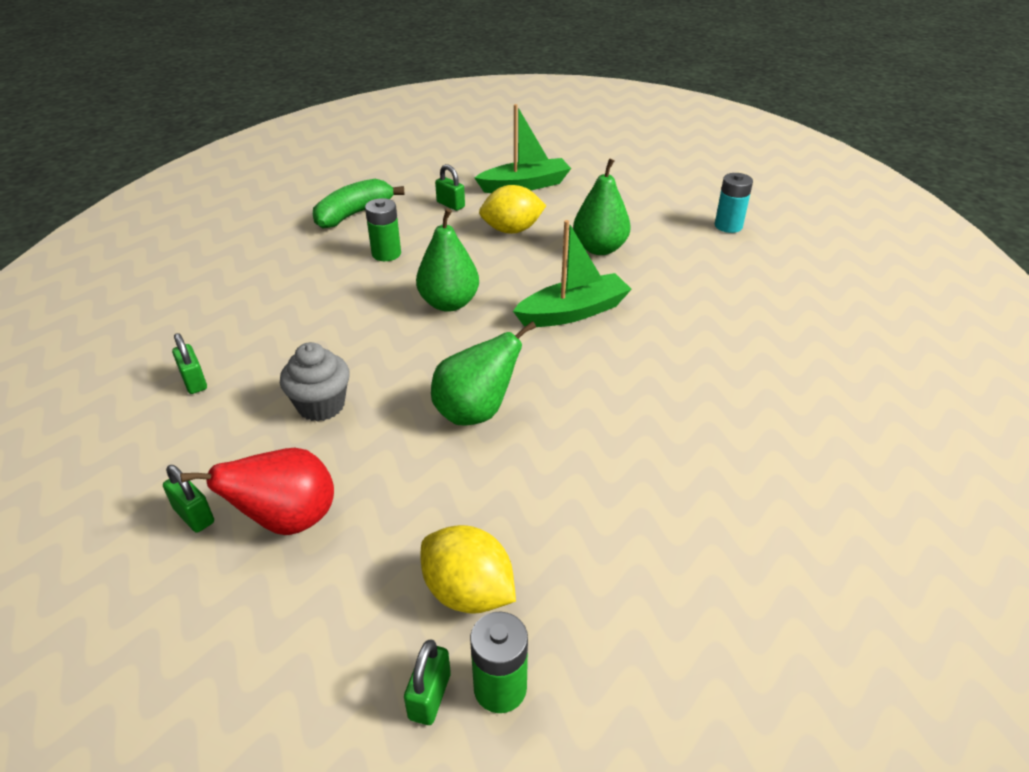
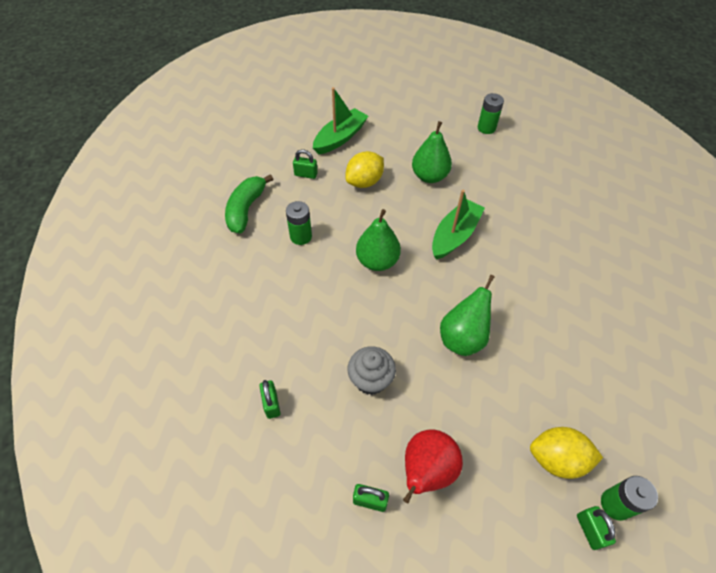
camera: 30 degrees left, 15 degrees up
green padlock [172,333,207,394] -> green padlock turned 45 degrees clockwise [259,380,281,419]
turquoise battery [715,173,753,233] -> green battery [477,93,504,134]

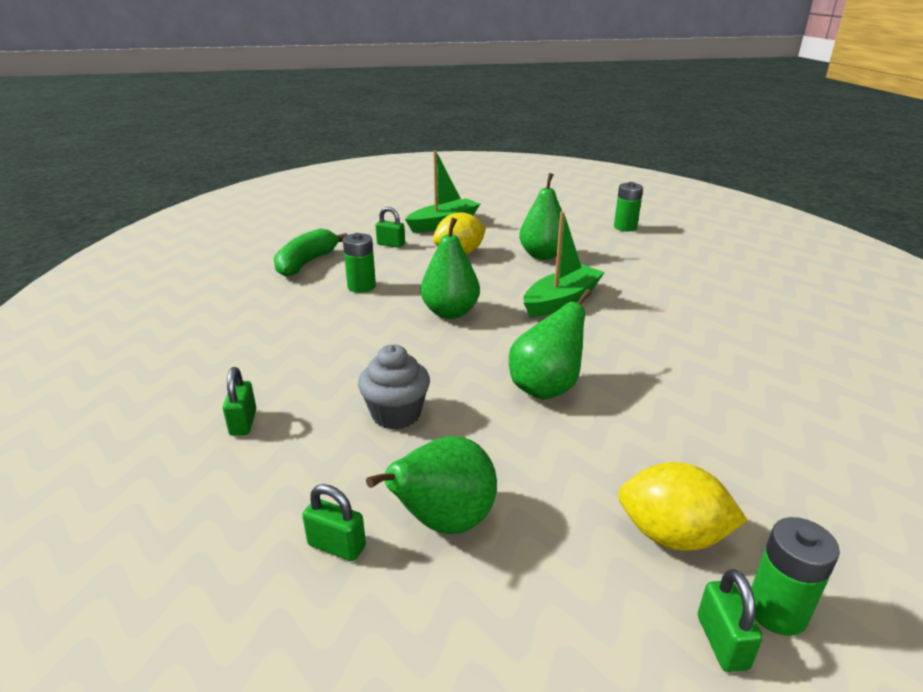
camera: 10 degrees right, 25 degrees down
red pear [403,429,463,503] -> green pear [366,436,497,534]

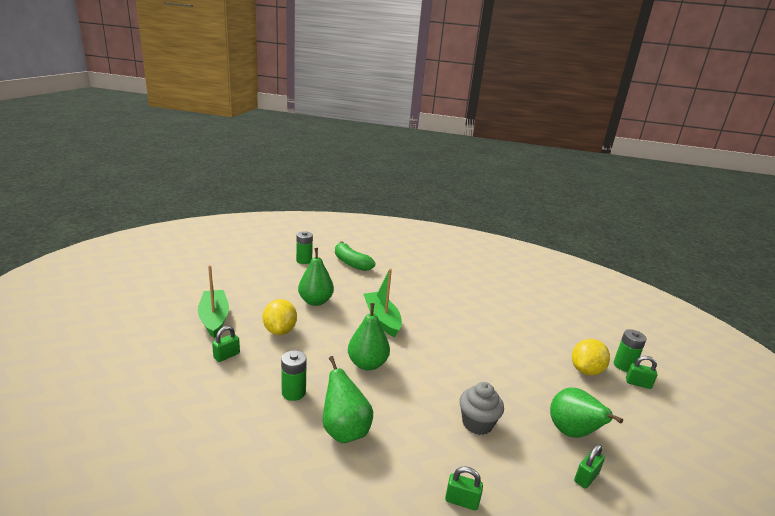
camera: 70 degrees left, 5 degrees down
green banana [274,228,348,277] -> green banana moved to [335,241,376,271]
green pear [509,289,592,400] -> green pear moved to [323,356,373,443]

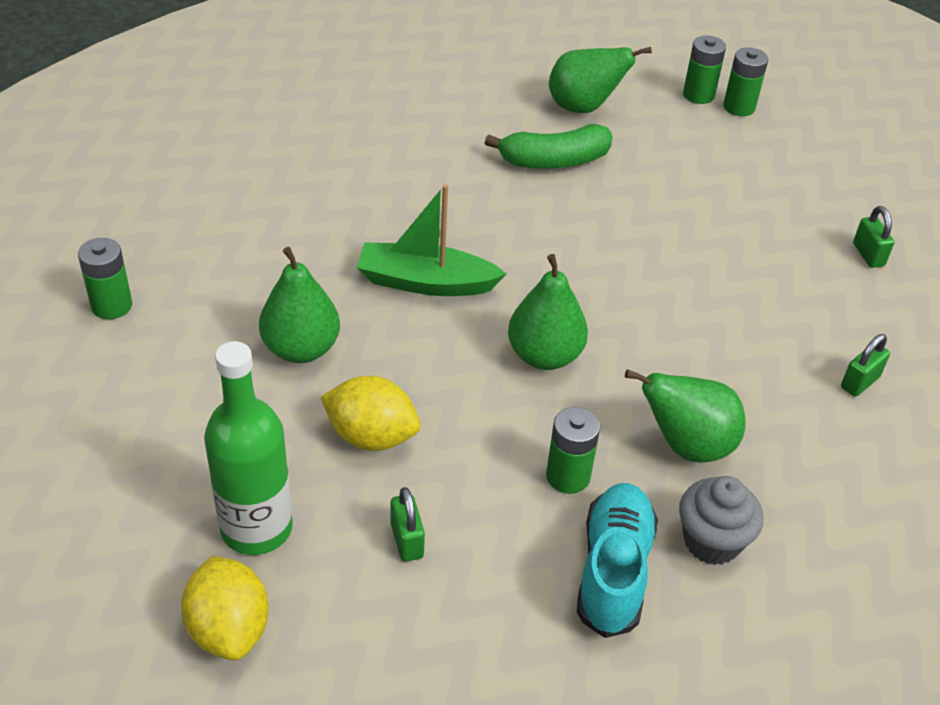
camera: 60 degrees left, 20 degrees up
green boat [198,265,229,338] -> green bottle [204,341,293,555]
green banana [335,241,376,271] -> green banana moved to [485,124,613,169]
grey cupcake [459,382,504,435] -> grey cupcake moved to [679,476,763,565]
green pear [550,388,623,438] -> green pear moved to [549,47,652,113]
yellow lemon [572,339,610,376] -> yellow lemon moved to [181,556,269,660]
green padlock [626,356,657,389] -> green battery [723,47,768,116]
none -> turquoise shoe [577,483,658,638]

